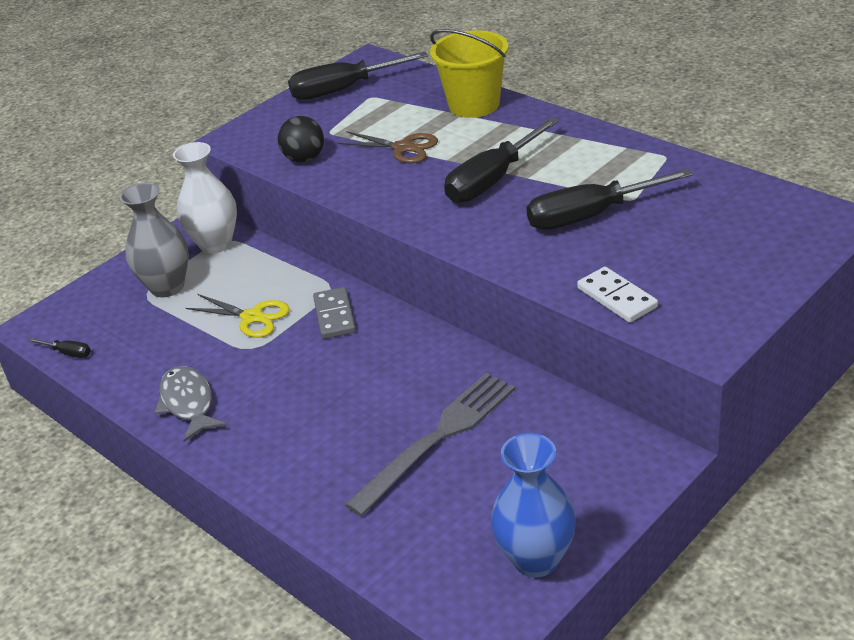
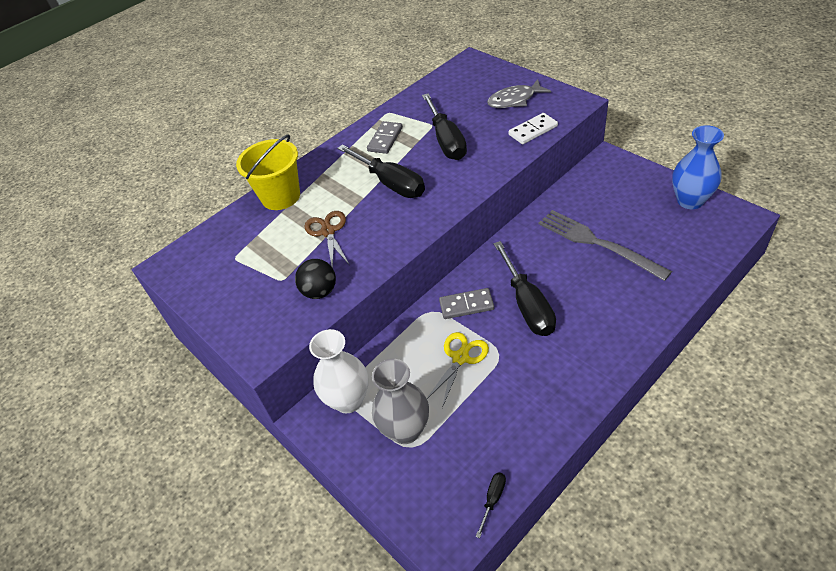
camera: 85 degrees left, 10 degrees up
grey fish [154,366,227,442] -> grey fish moved to [487,79,551,108]
black screwdriver [288,52,428,100] -> black screwdriver moved to [494,241,556,336]
brown scissors [337,131,438,163] -> brown scissors turned 45 degrees counterclockwise [304,211,349,268]
none -> grey domino [367,121,403,154]

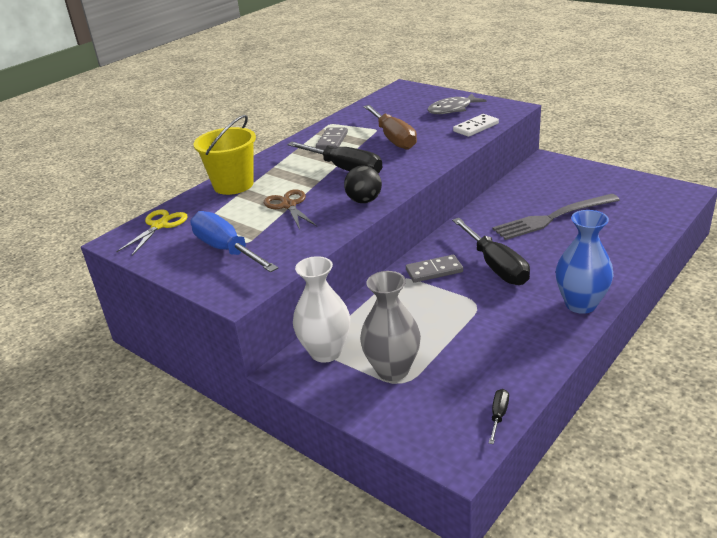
camera: 10 degrees left, 15 degrees down
black ball [295,259,336,299] -> black ball moved to [344,166,382,203]
black screwdriver [422,93,467,160] -> brown screwdriver [364,105,417,150]
yellow scissors [427,332,489,408] -> yellow scissors moved to [116,209,188,255]
grey fork [539,210,672,281] -> grey fork turned 60 degrees counterclockwise [493,194,620,240]
blue vase [672,125,724,209] -> blue vase moved to [556,210,613,314]
none -> blue screwdriver [190,211,278,272]

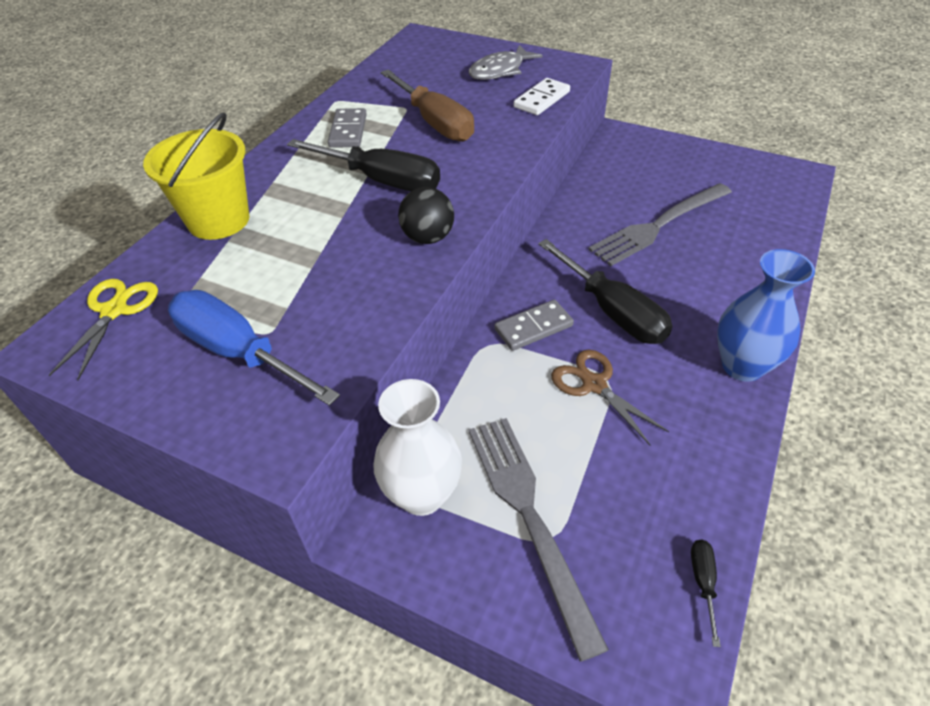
camera: 15 degrees left, 15 degrees up
brown scissors [264,189,317,230] -> brown scissors moved to [551,350,669,445]
grey vase [360,271,421,381] -> grey fork [469,418,609,661]

